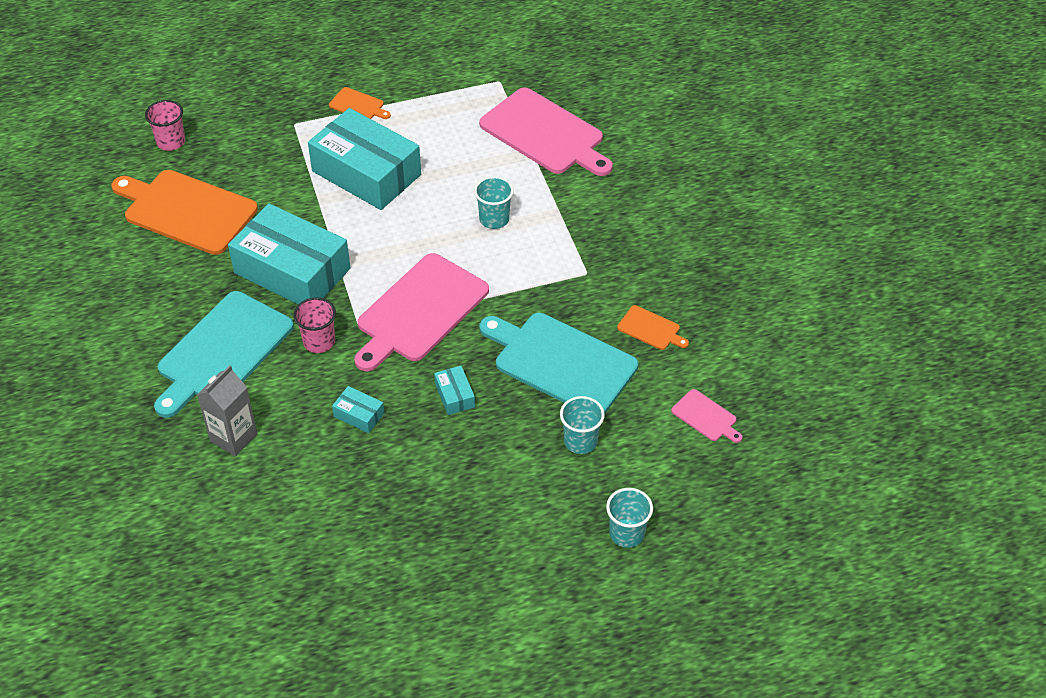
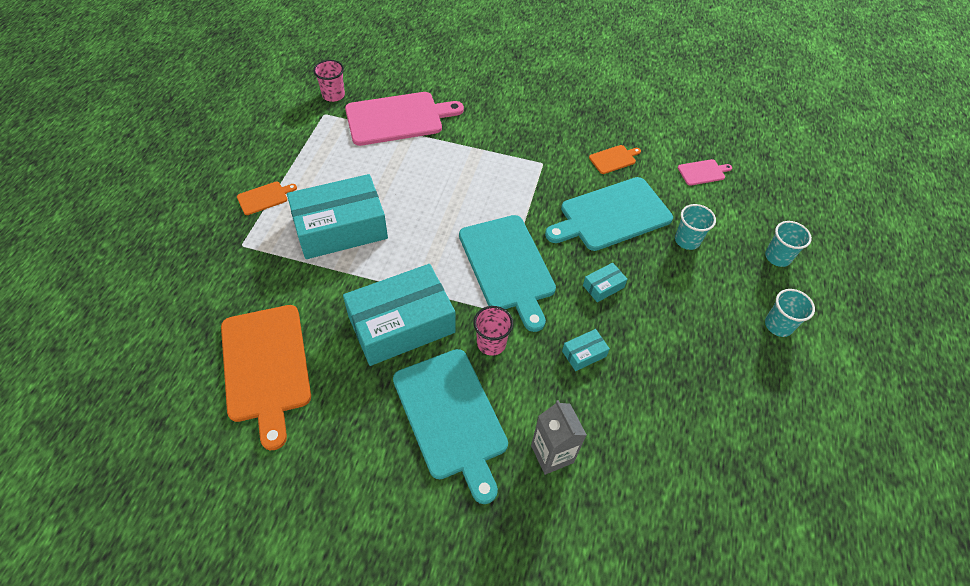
camera: 60 degrees left, 5 degrees up
orange cutting board [111,170,258,255] -> orange cutting board turned 75 degrees counterclockwise [221,305,311,450]
pink cup [145,100,185,151] -> pink cup moved to [313,60,345,102]
pink cutting board [354,253,489,371] -> turquoise cutting board [459,215,556,332]
turquoise box [434,366,475,415] -> turquoise box turned 45 degrees counterclockwise [583,263,628,302]
turquoise cup [474,176,514,229] -> turquoise cup moved to [765,289,815,337]

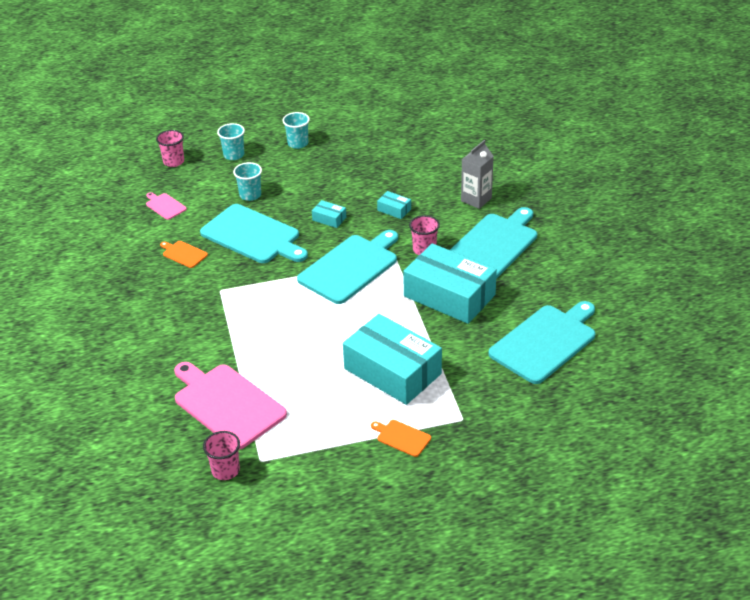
camera: 115 degrees left, 15 degrees down
orange cutting board [221,305,311,450] -> turquoise cutting board [488,301,595,384]
none -> pink cup [156,130,184,167]

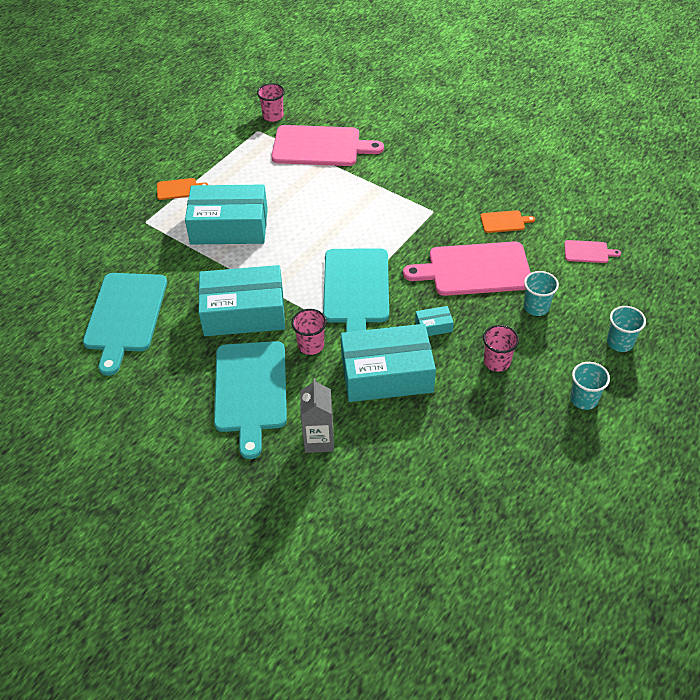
camera: 140 degrees right, 10 degrees up
pink cup [156,130,184,167] -> pink cup moved to [483,325,519,372]
turquoise cutting board [200,204,308,263] -> pink cutting board [403,241,531,296]
turquoise box [377,191,411,219] -> turquoise box [341,324,436,402], size x2.48

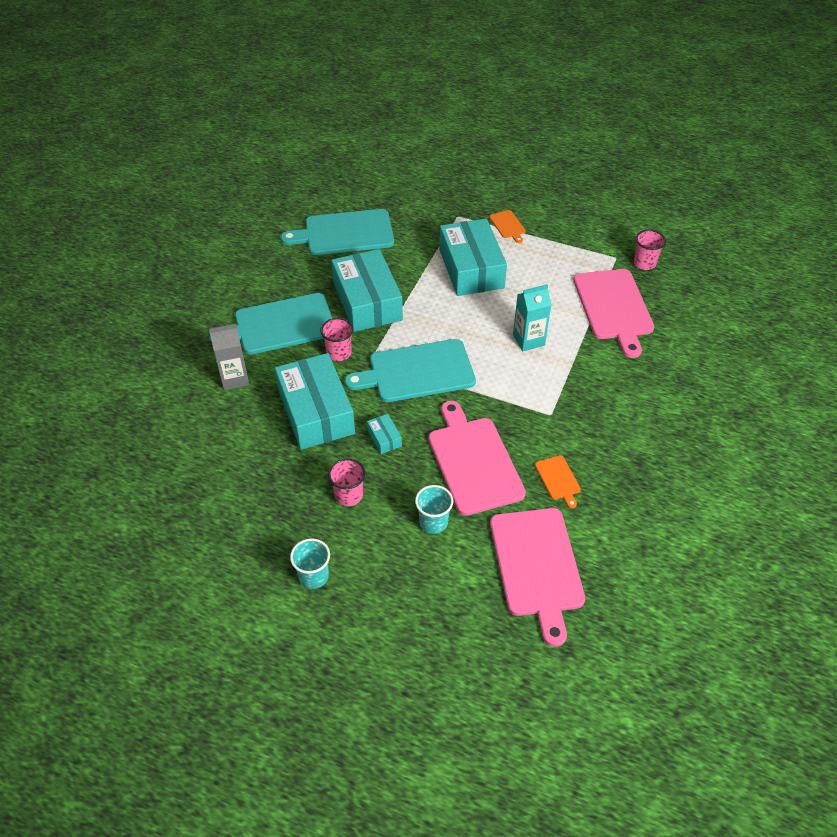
camera: 75 degrees right, 0 degrees up
pink cutting board [564,240,621,263] -> pink cutting board [490,508,585,647], size x2.24
turquoise cup [607,306,646,352] -> none
none -> turquoise carton [513,284,551,351]

